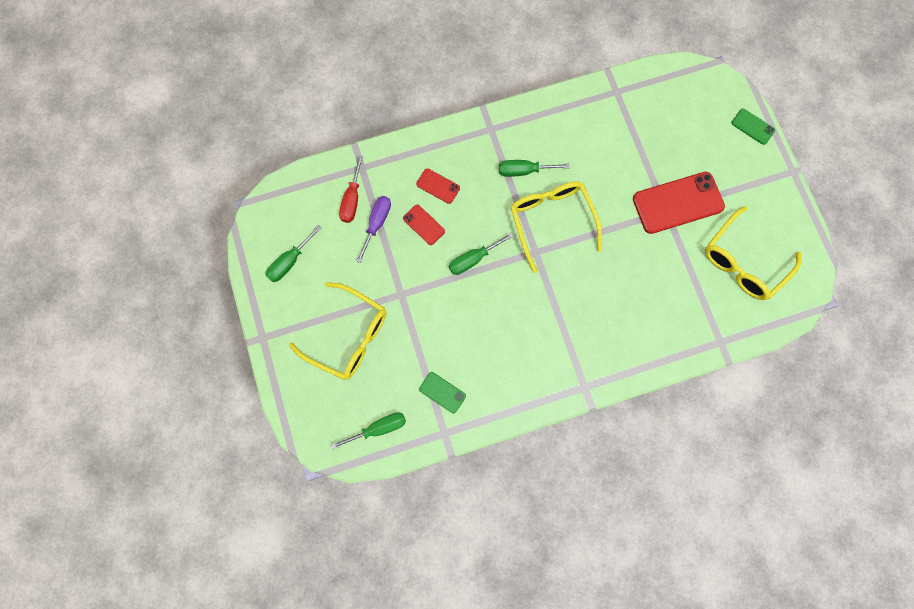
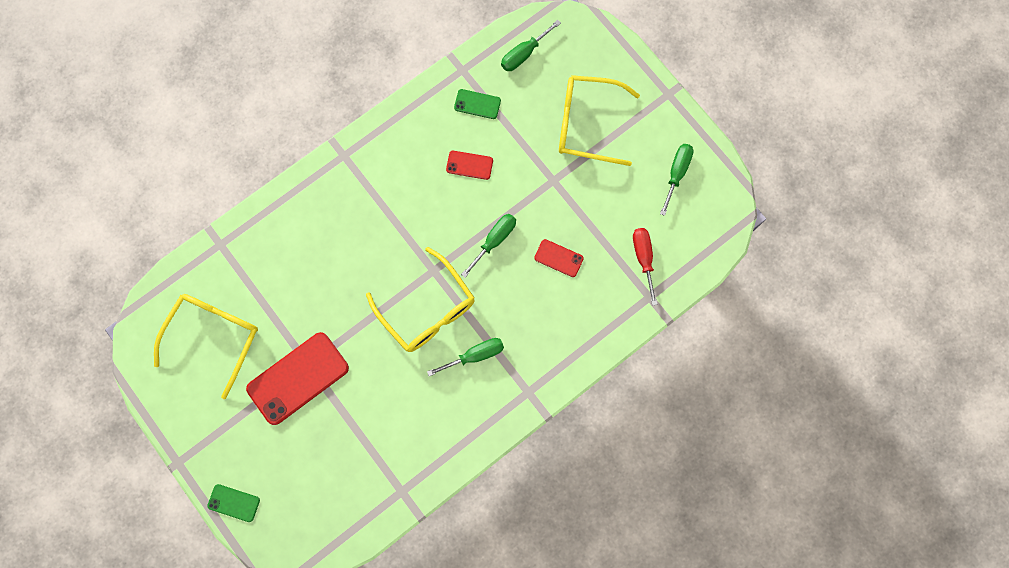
camera: 160 degrees right, 0 degrees up
purple screwdriver [356,196,391,263] -> none
red phone [416,168,460,204] -> red phone moved to [446,151,493,180]

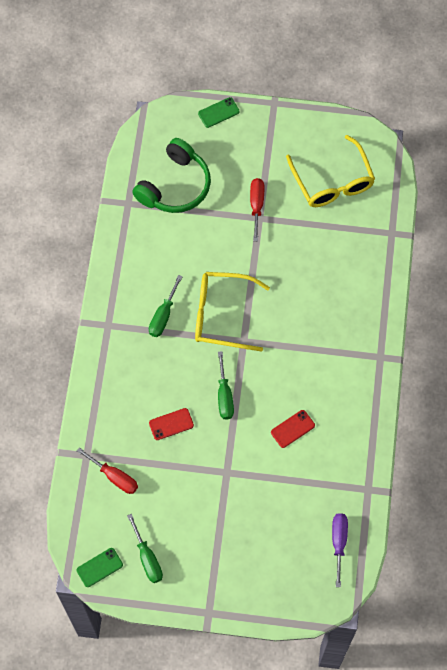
camera: 135 degrees right, 10 degrees down
red phone [246,332,349,425] -> red screwdriver [250,178,264,241]
green phone [454,89,501,119] -> green phone moved to [76,548,123,587]
green screwdriver [501,20,561,71] -> purple screwdriver [332,513,348,587]
yellow glasses [559,75,640,166] -> none
none -> green headphones [132,138,211,213]

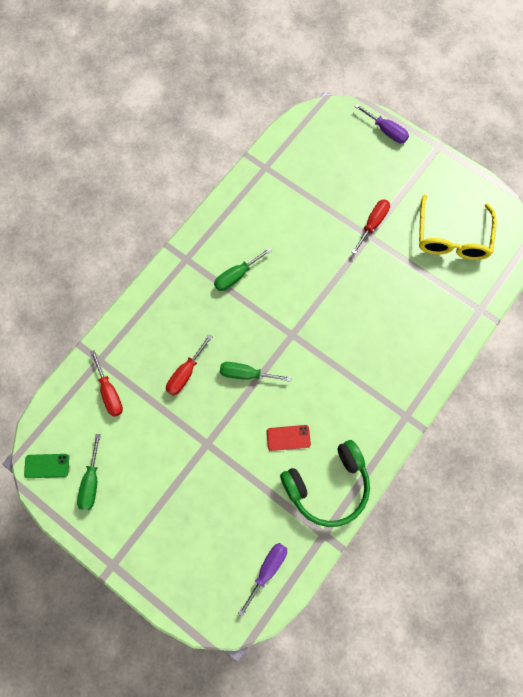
camera: 30 degrees right, 5 degrees up
green headphones [132,138,211,213] -> green headphones moved to [280,440,370,527]
red phone [149,408,194,440] -> red screwdriver [166,335,213,396]
yellow glasses [195,272,270,352] -> none
green phone [198,97,240,128] -> purple screwdriver [354,104,409,143]
green screwdriver [218,351,234,420] -> green screwdriver turned 75 degrees clockwise [220,362,292,382]

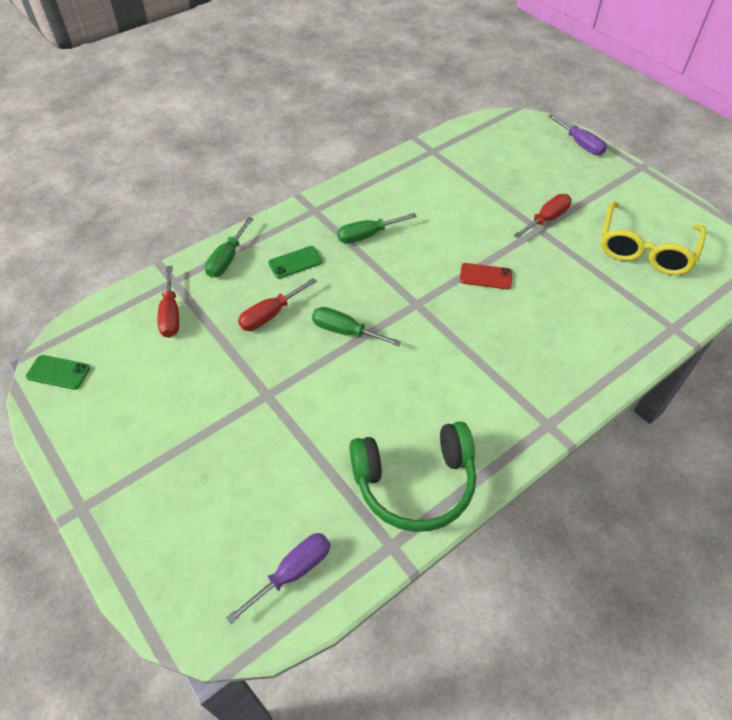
camera: 15 degrees right, 20 degrees down
green screwdriver [77,434,101,510] -> green screwdriver moved to [205,217,253,278]
red phone [267,425,311,451] -> red phone moved to [460,263,512,289]
none -> green phone [268,246,323,279]

